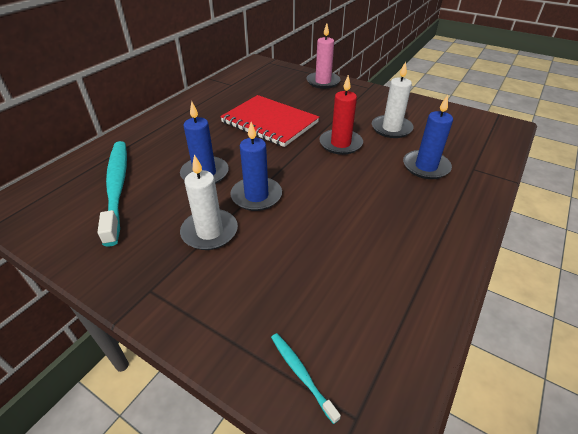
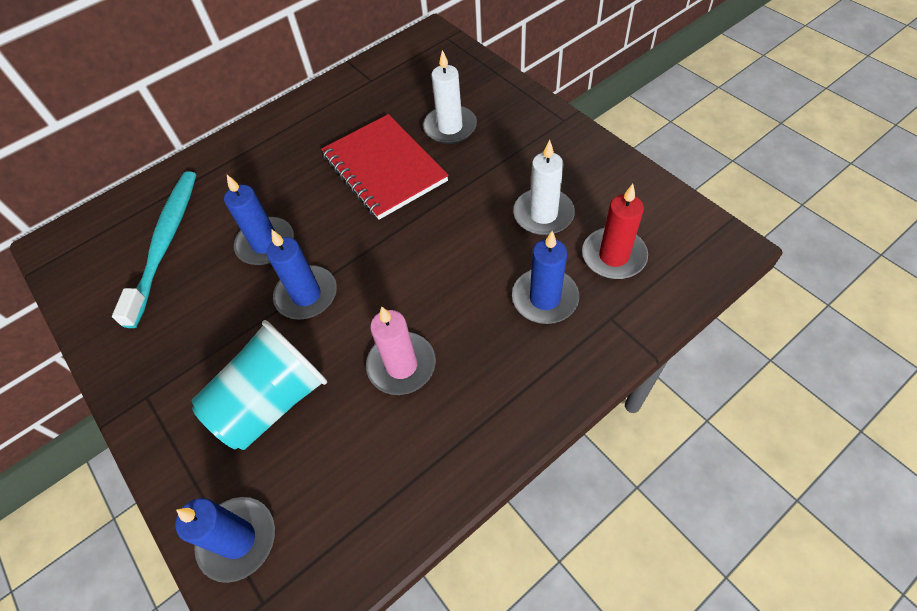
camera: 25 degrees right, 15 degrees up
white candle [180,155,238,250] -> white candle moved to [423,50,477,144]
turquoise toothbrush [271,333,341,424] -> blue candle [176,497,275,583]
pink candle [306,24,341,89] -> pink candle moved to [366,306,436,395]
red candle [319,75,363,155] -> red candle moved to [582,184,648,279]
none -> turquoise cup [191,320,327,450]

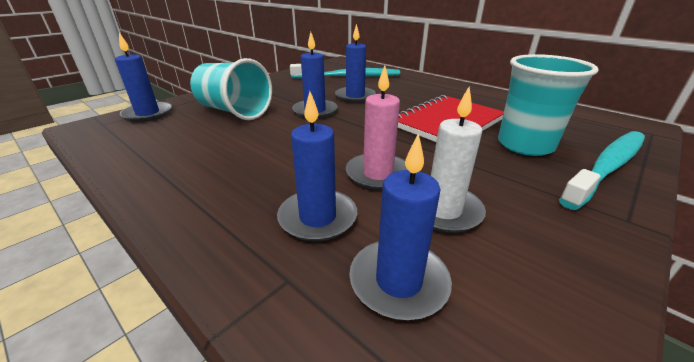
camera: 75 degrees right, 25 degrees down
pink candle [366,306,436,395] -> pink candle moved to [346,65,407,190]
white candle [423,50,477,144] -> turquoise cup [498,54,598,156]
red candle [582,184,648,279] -> blue candle [349,134,452,320]
none -> turquoise toothbrush [559,131,645,210]

